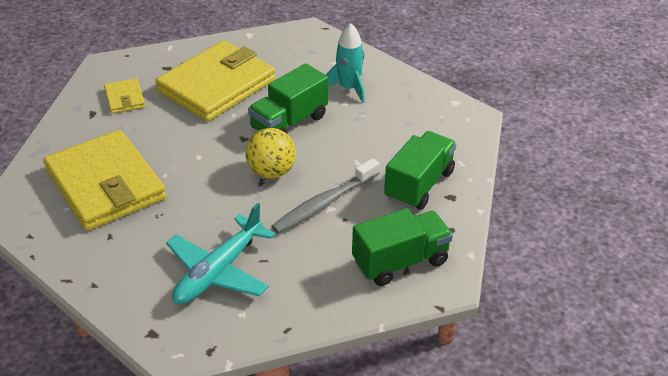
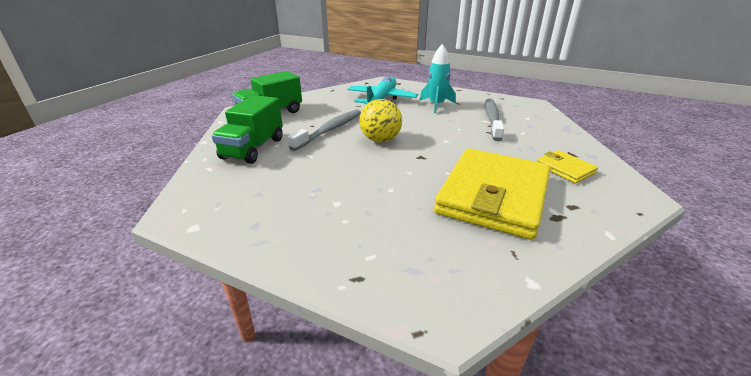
camera: 165 degrees right, 10 degrees down
yellow wallet [43,130,166,231] -> grey toothbrush [485,99,504,141]
green truck [248,63,328,133] -> none
turquoise rocket [326,23,365,103] -> turquoise rocket moved to [420,44,456,113]

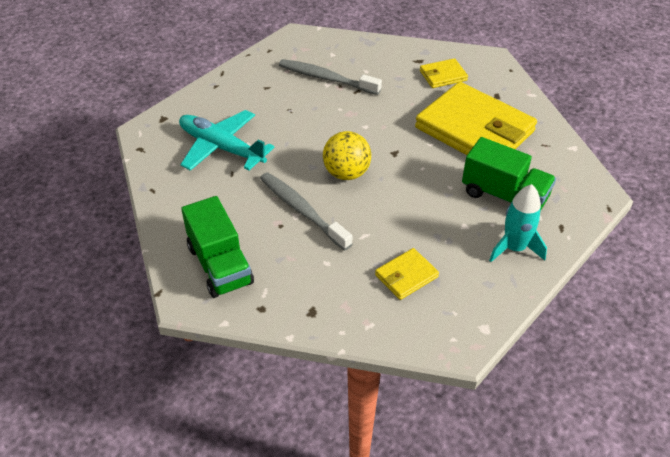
camera: 75 degrees left, 15 degrees up
green truck [212,95,283,164] -> green truck moved to [462,137,556,211]
turquoise rocket [420,44,456,113] -> turquoise rocket moved to [489,184,547,262]
none -> yellow wallet [375,248,439,300]

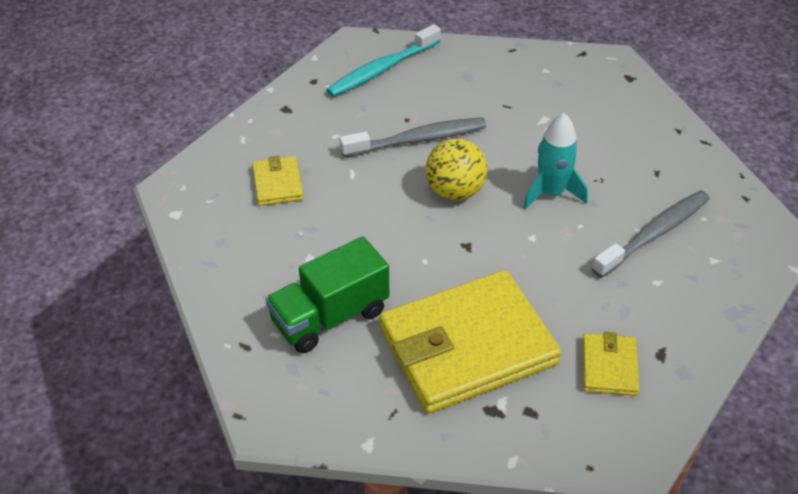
camera: 115 degrees right, 0 degrees up
turquoise plane [179,110,275,171] -> none
green truck [181,196,254,298] -> turquoise toothbrush [326,24,441,97]
turquoise rocket [489,184,547,262] -> turquoise rocket moved to [523,113,588,209]

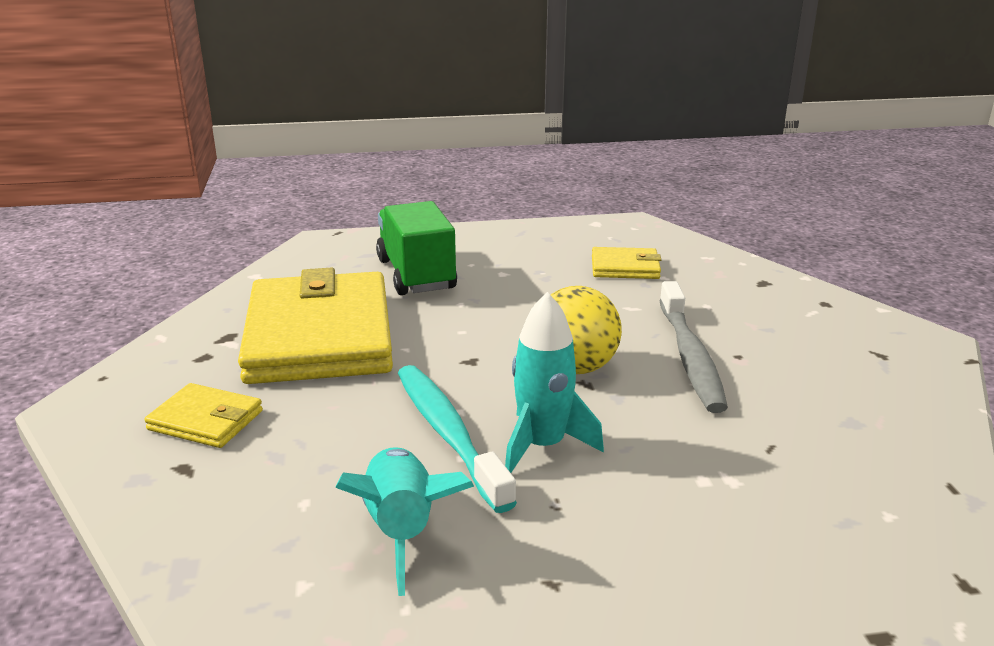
camera: 105 degrees right, 20 degrees down
turquoise toothbrush [326,24,441,97] -> turquoise toothbrush moved to [398,365,517,513]
grey toothbrush [592,190,710,278] -> turquoise rocket [335,447,474,596]

